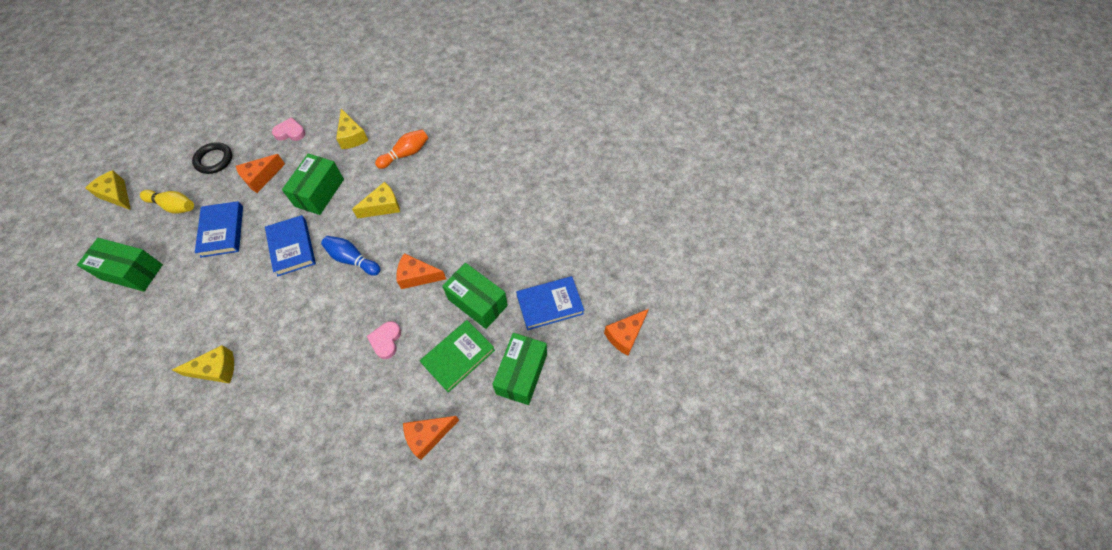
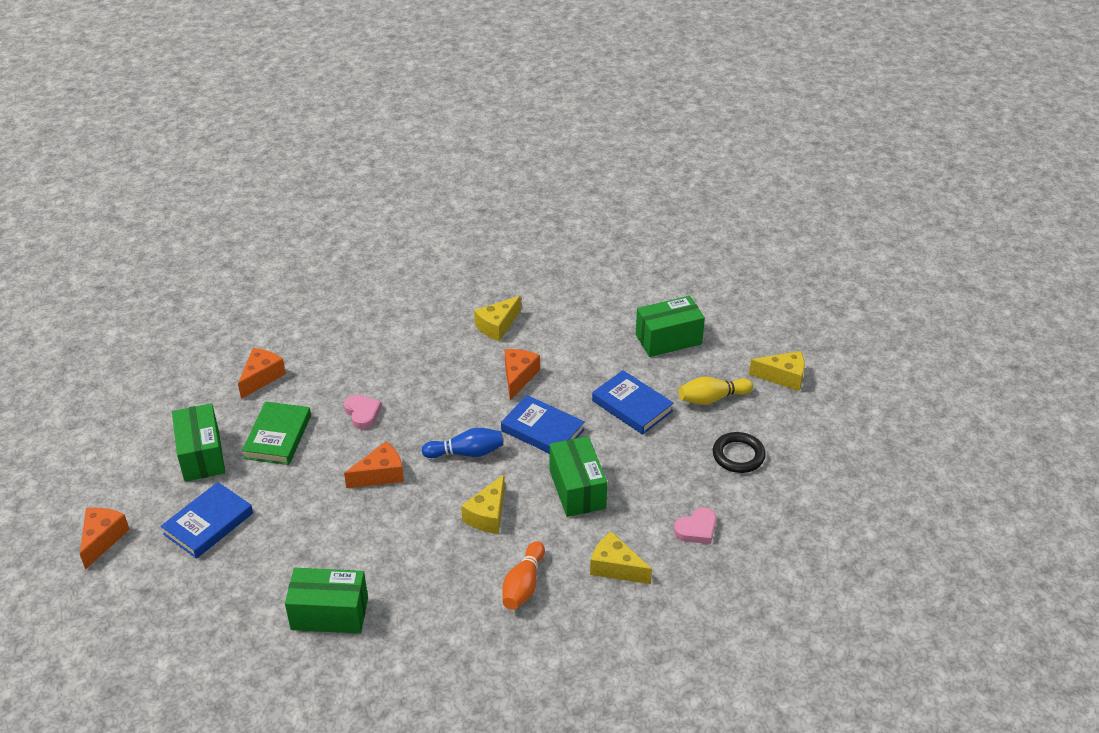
camera: 145 degrees right, 20 degrees down
orange cheese [236,154,285,193] -> orange cheese moved to [505,349,540,400]
green box [442,263,508,329] -> green box moved to [285,568,368,633]

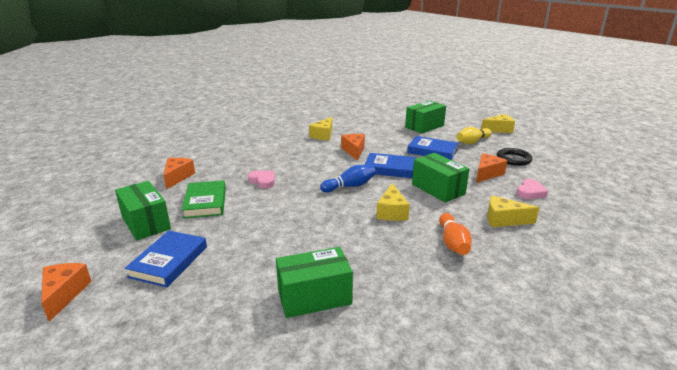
camera: 20 degrees left, 15 degrees down
orange cheese [344,442,404,488] -> orange cheese moved to [476,153,507,183]

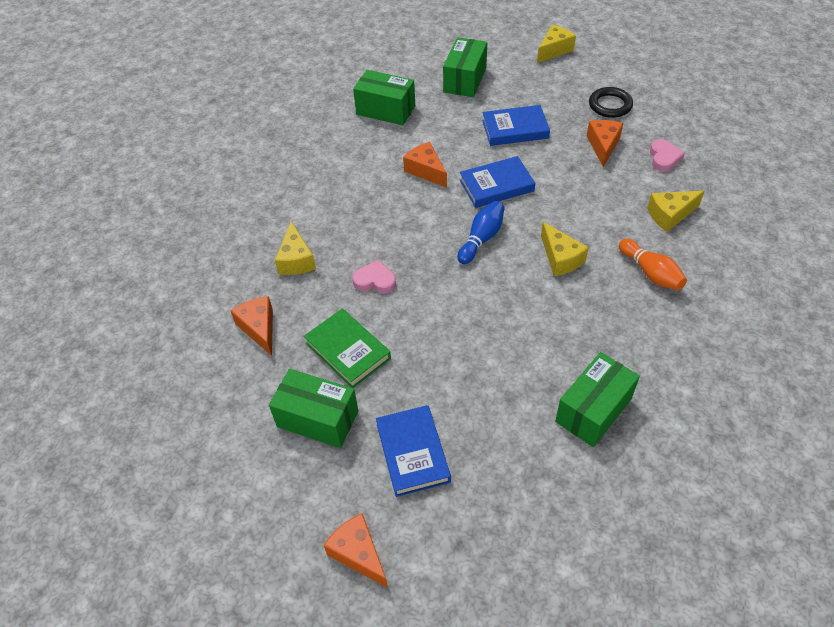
camera: 30 degrees left, 25 degrees up
yellow cheese [309,117,332,140] -> yellow cheese moved to [275,221,316,275]
green box [412,153,469,203] -> green box moved to [353,70,415,125]
yellow bowling pin [457,127,492,144] -> none

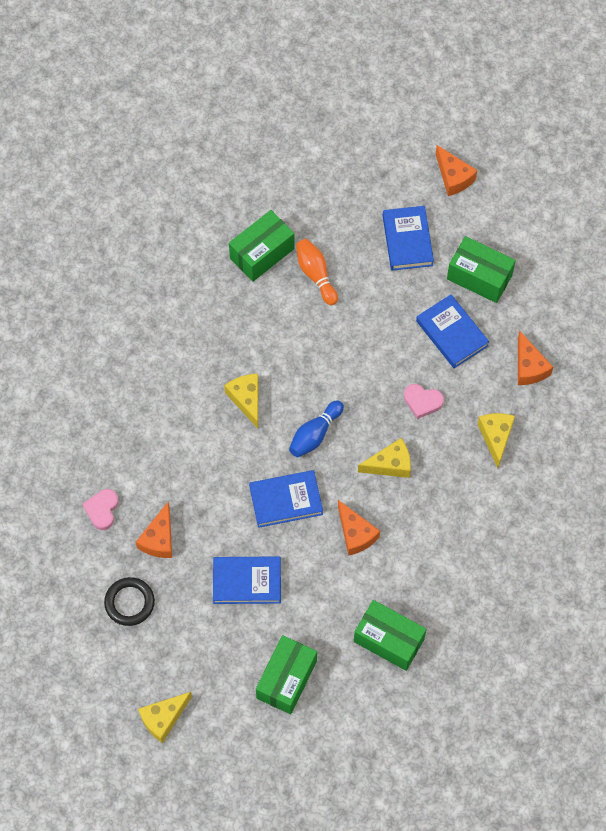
camera: 175 degrees left, 15 degrees up
green book [304,309,391,388] -> blue book [416,294,489,368]
orange bowling pin [619,239,687,290] -> orange bowling pin moved to [296,239,338,305]
yellow cheese [647,191,705,232] -> yellow cheese moved to [358,438,411,478]

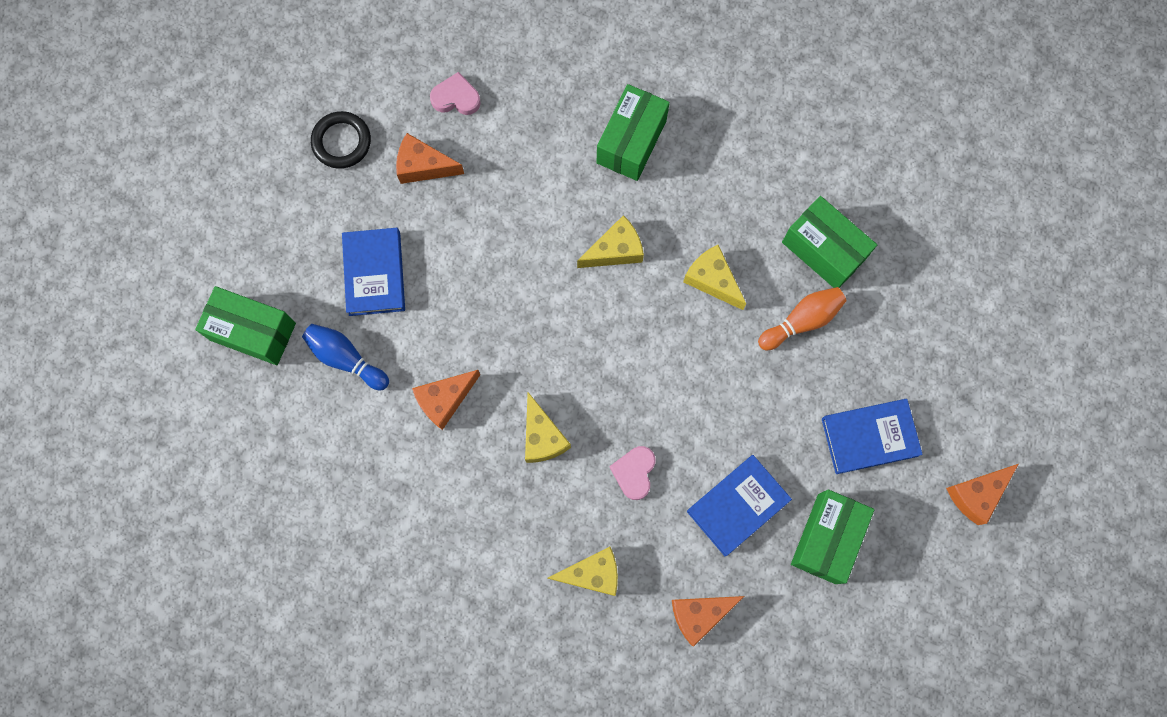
camera: 85 degrees right, 10 degrees up
yellow cheese [138,692,192,743] -> yellow cheese moved to [683,245,746,310]
blue book [249,470,323,528] -> none
blue bowling pin [289,400,344,457] -> blue bowling pin moved to [302,324,389,390]
green box [354,600,427,671] -> green box moved to [597,84,670,181]

